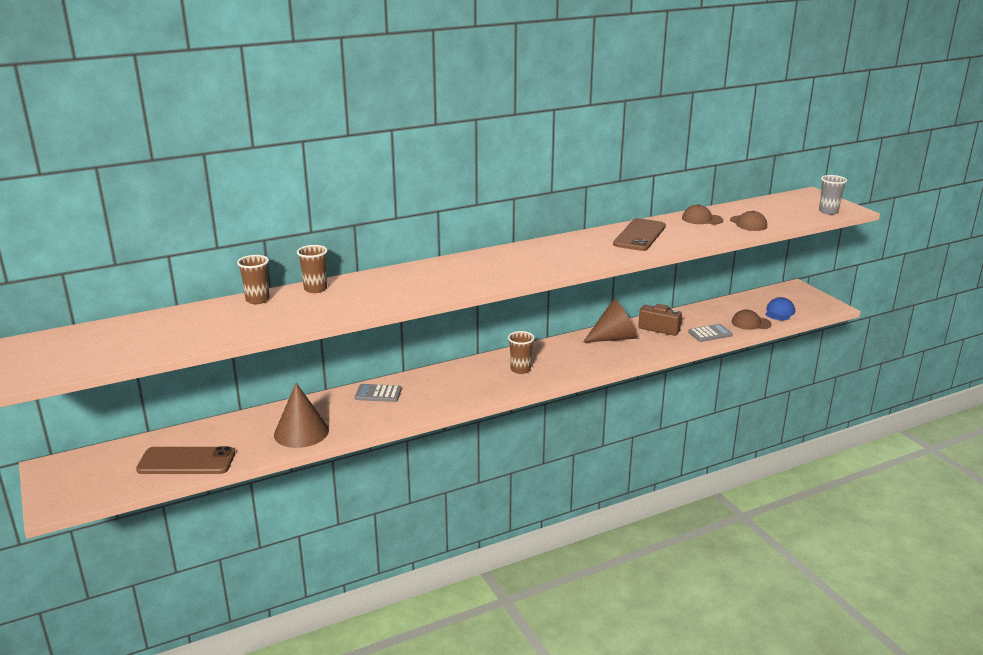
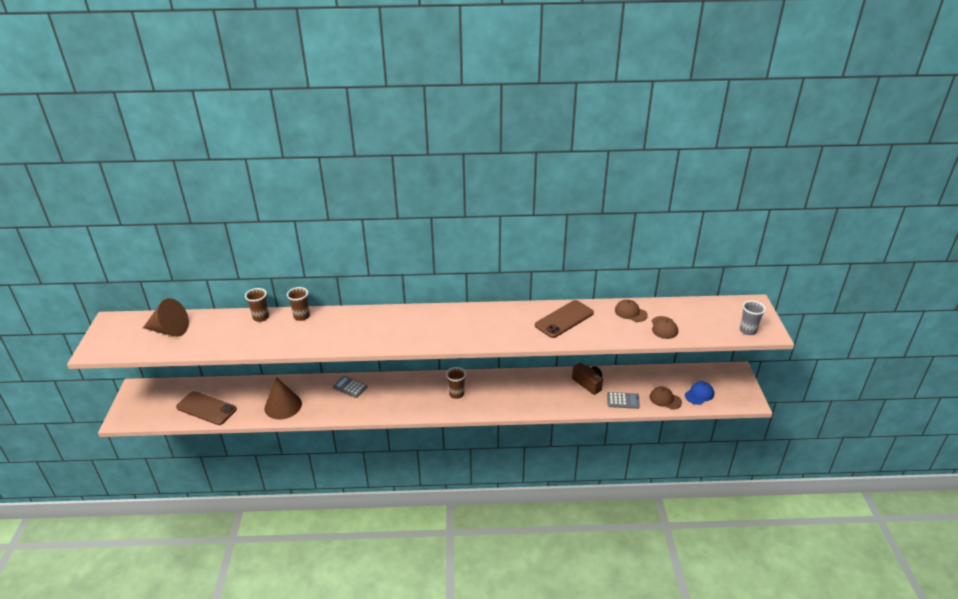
camera: 25 degrees right, 10 degrees up
brown cone [583,299,637,343] -> brown cone moved to [143,298,189,337]

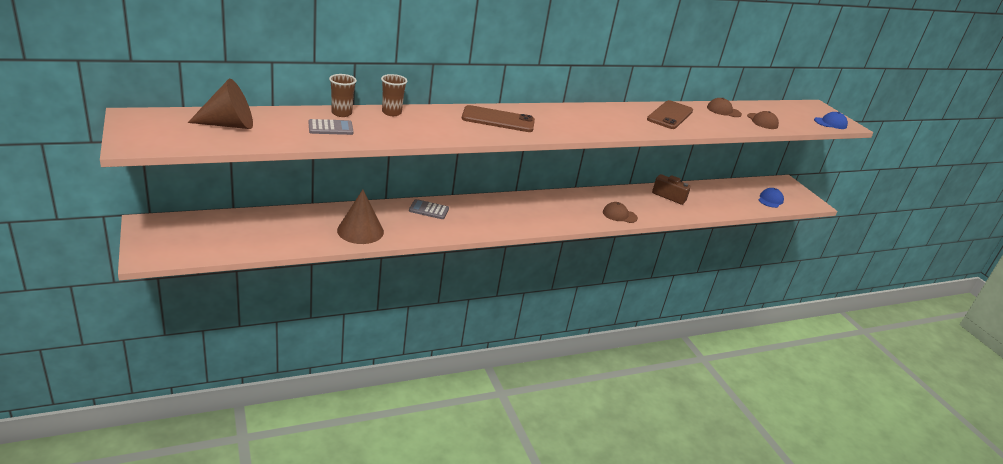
camera: 25 degrees left, 5 degrees down
brown phone [176,391,237,425] -> brown phone moved to [462,105,535,132]
brown cup [446,367,466,399] -> none
grey calculator [607,392,640,409] -> grey calculator moved to [309,119,353,135]
brown cap [650,387,682,409] -> brown cap moved to [603,202,638,223]
grey cup [740,301,766,335] -> blue cap [814,112,848,129]

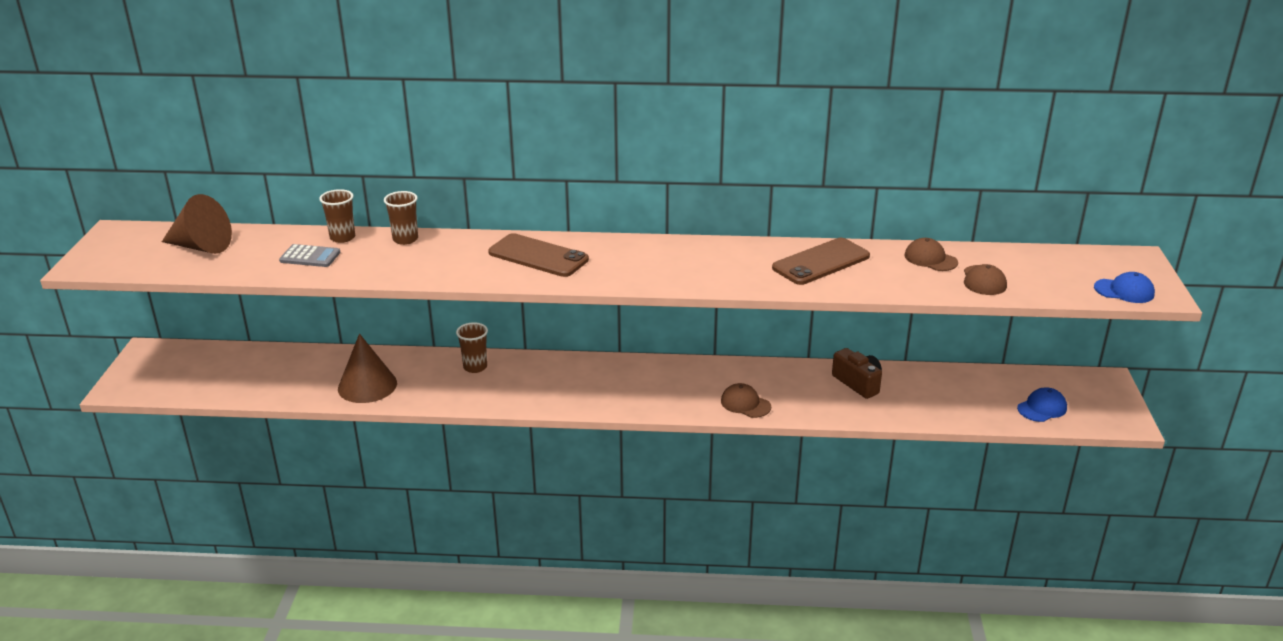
camera: 30 degrees right, 0 degrees up
grey calculator [409,199,449,219] -> brown cup [456,322,488,373]

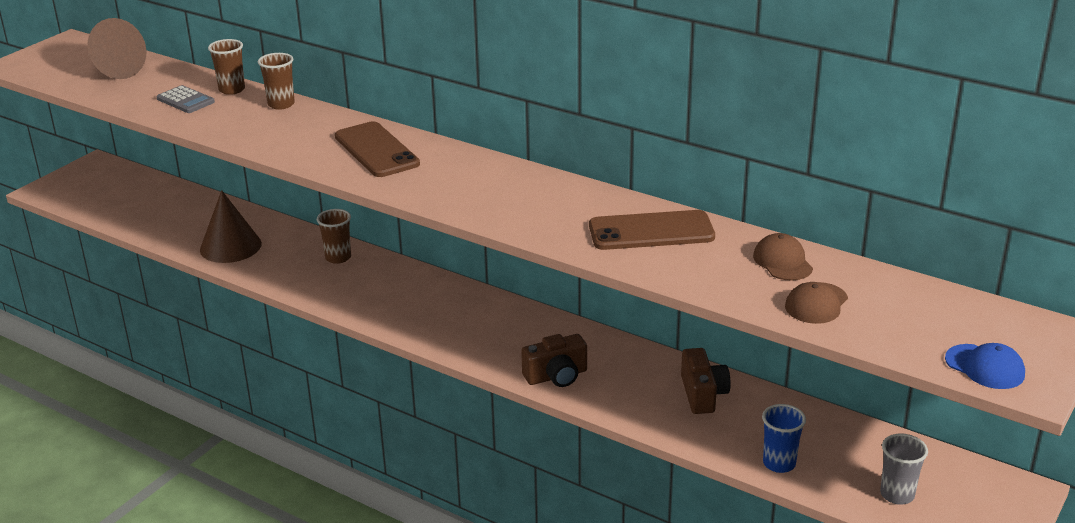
camera: 30 degrees right, 0 degrees up
brown cap [721,383,771,418] -> brown camera [521,334,587,387]
blue cap [1017,387,1067,422] -> grey cup [880,433,928,505]
none -> blue cup [762,404,806,473]

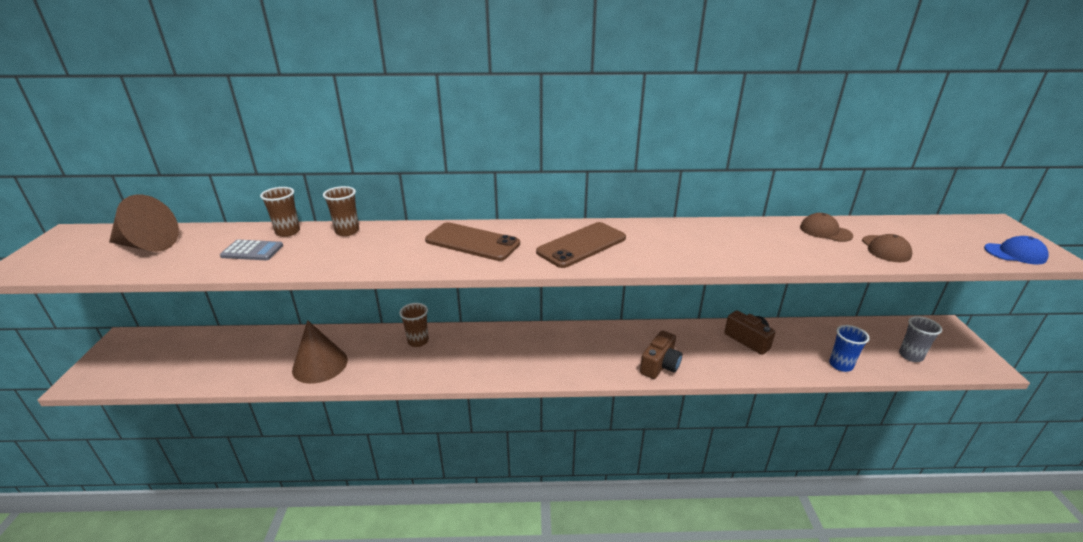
camera: 35 degrees left, 0 degrees up
brown phone [589,210,715,250] -> brown phone moved to [536,222,626,268]

